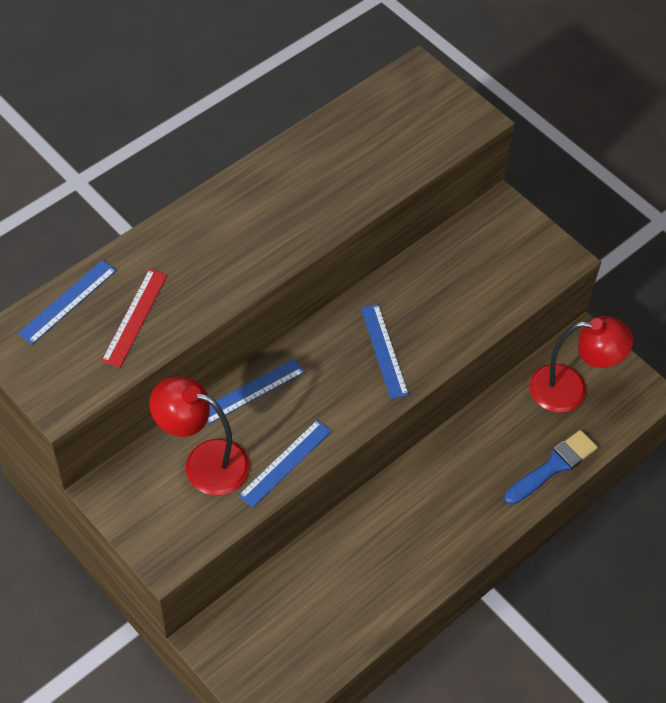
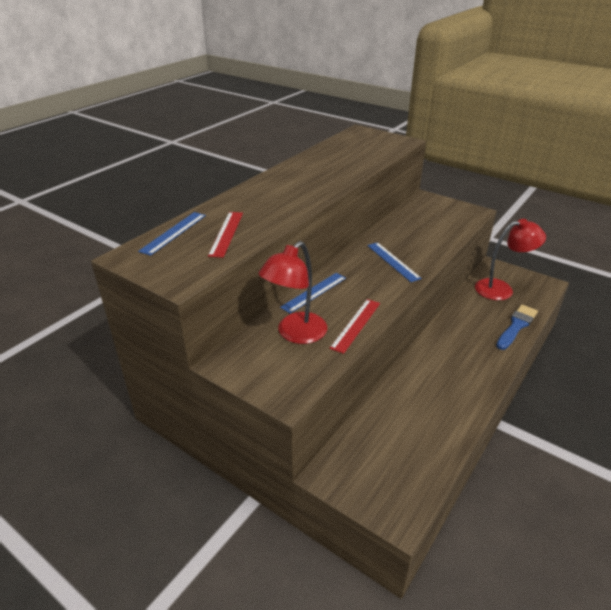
camera: 10 degrees left, 20 degrees down
red lamp [149,377,250,495] -> red lamp turned 60 degrees counterclockwise [258,241,327,344]
blue ruler [238,420,332,508] -> red ruler [329,299,380,354]

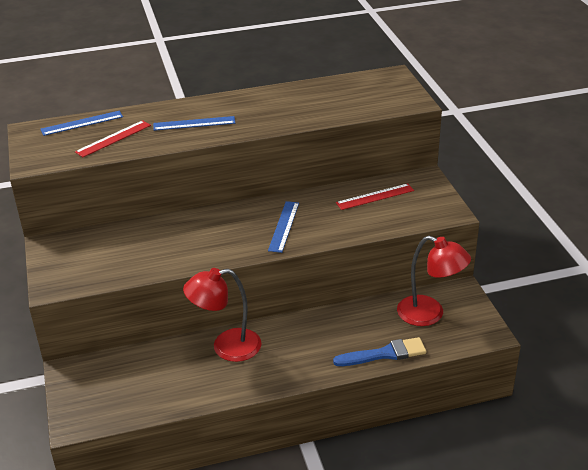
camera: 40 degrees right, 0 degrees up
red lamp [258,241,327,344] -> red lamp moved to [183,268,261,362]
blue ruler [280,273,346,314] -> blue ruler moved to [153,116,235,131]
red ruler [329,299,380,354] -> red ruler moved to [336,183,414,210]

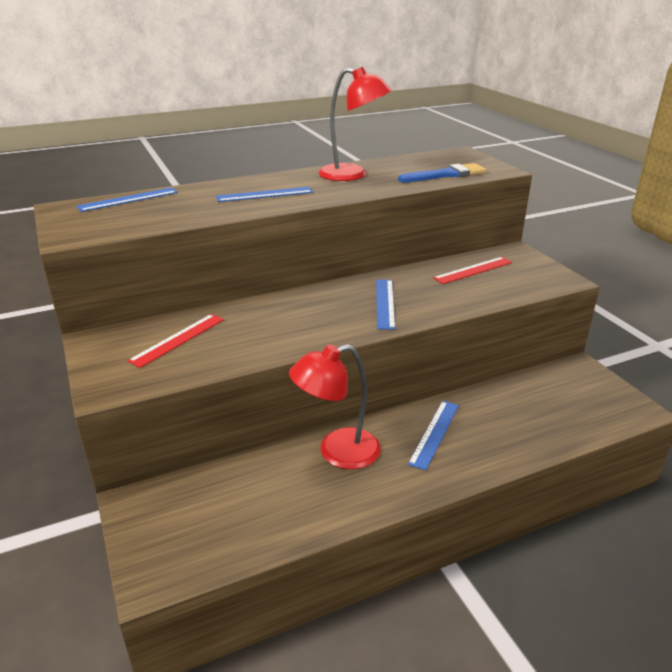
camera: 10 degrees left, 5 degrees down
red ruler [75,120,151,157] -> red ruler moved to [127,314,224,368]
blue brush [333,337,426,366] -> blue brush moved to [398,163,486,183]
red lamp [397,236,471,326] -> red lamp moved to [319,67,392,181]
none -> blue ruler [408,401,459,471]

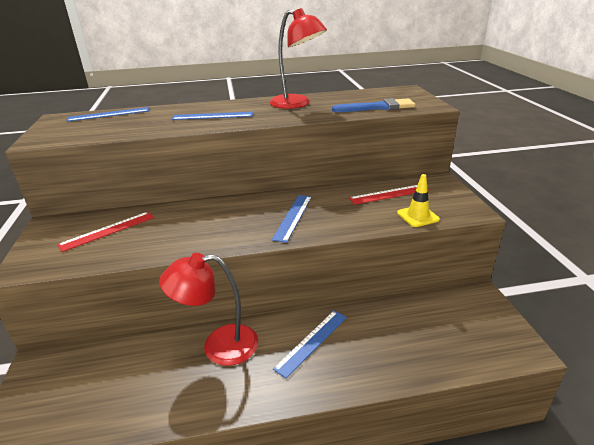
camera: 15 degrees right, 0 degrees up
none -> yellow traffic cone [397,174,440,227]

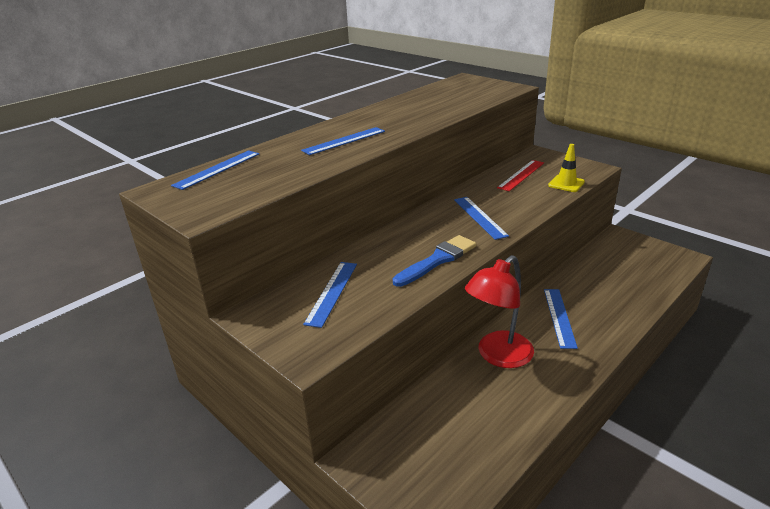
camera: 35 degrees left, 0 degrees up
red ruler [57,212,154,252] -> blue ruler [303,262,357,328]
red lamp [270,8,327,109] -> none
blue brush [332,98,415,112] -> blue brush moved to [393,235,476,287]

